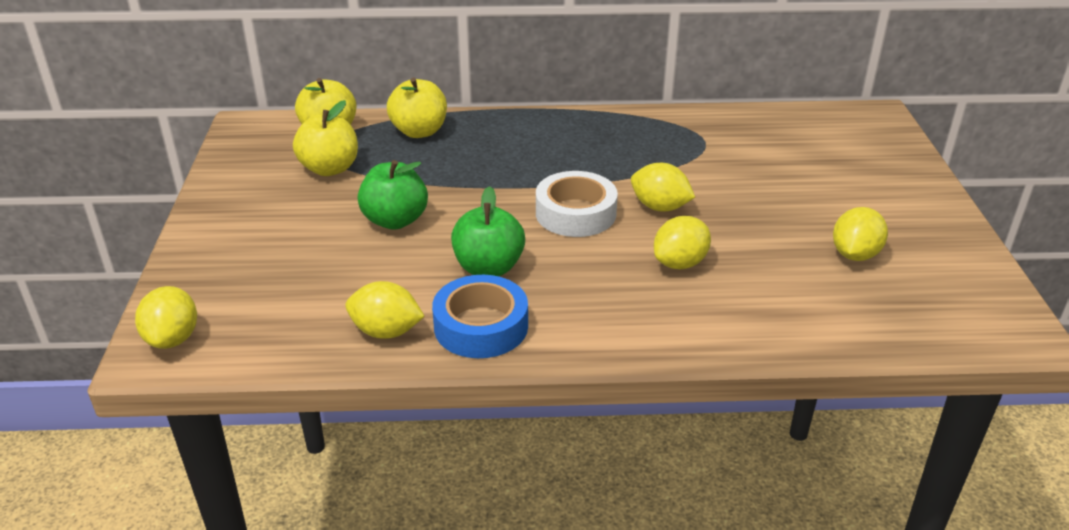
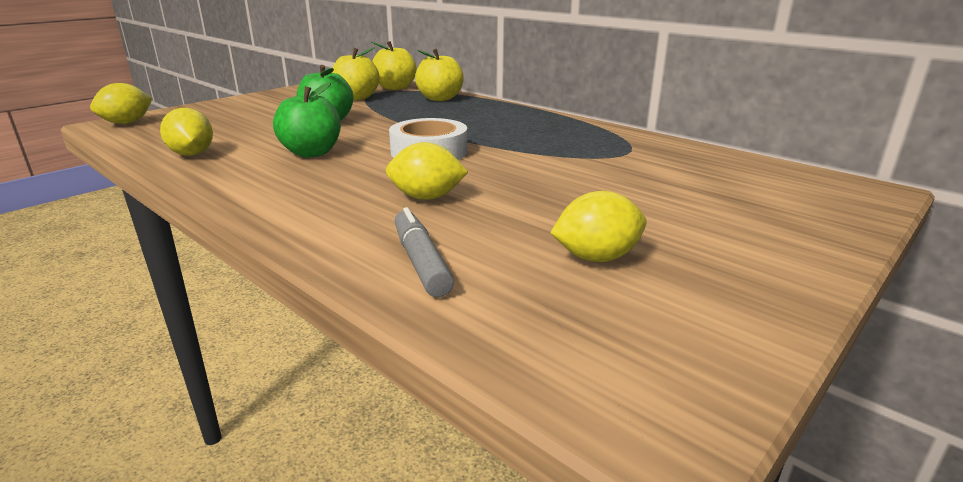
camera: 45 degrees right, 10 degrees down
blue tape [432,275,528,358] -> none
yellow lemon [631,163,695,212] -> none
none -> grey marker [395,207,454,297]

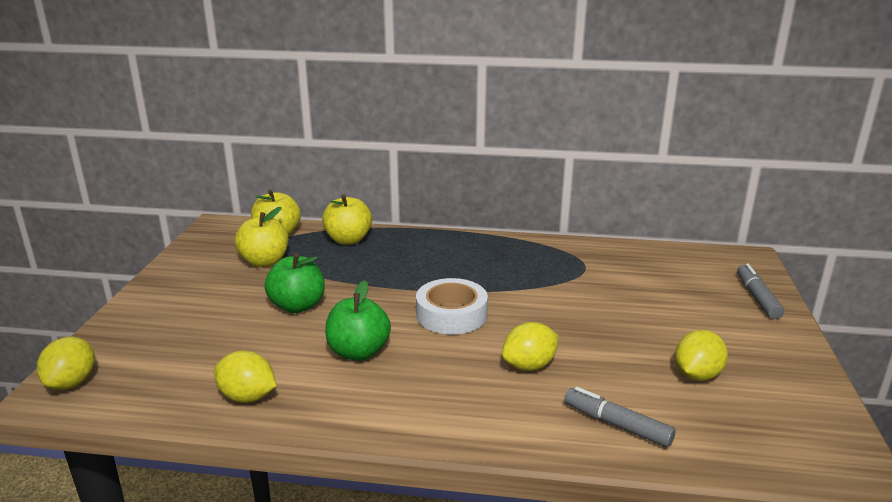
camera: 35 degrees left, 0 degrees up
none -> grey marker [737,263,784,319]

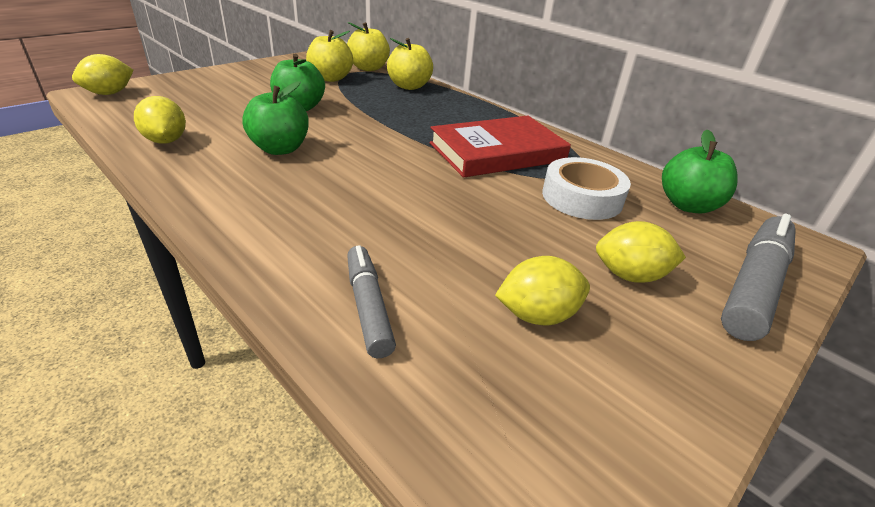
camera: 35 degrees right, 10 degrees up
white tape [416,278,488,335] -> white tape moved to [542,157,631,220]
yellow lemon [502,322,558,371] -> yellow lemon moved to [596,221,686,283]
grey marker [737,263,784,319] -> grey marker [721,214,796,341], size x1.60
none -> red book [430,116,571,178]
none -> green apple [662,130,738,213]

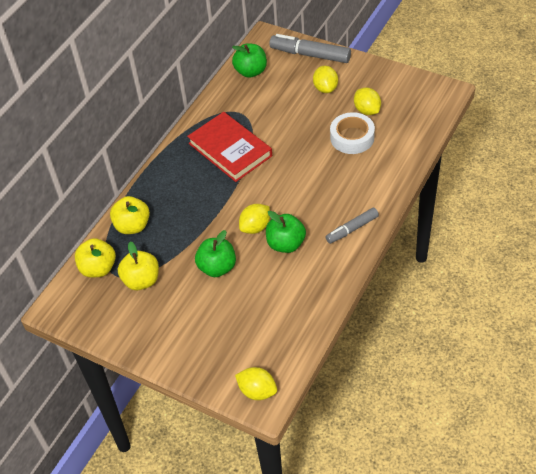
camera: 100 degrees left, 15 degrees up
yellow lemon [134,96,186,144] -> yellow lemon moved to [239,204,270,234]
grey marker [347,245,396,358] -> grey marker moved to [326,207,379,244]
white tape [542,157,631,220] -> white tape moved to [330,112,375,154]

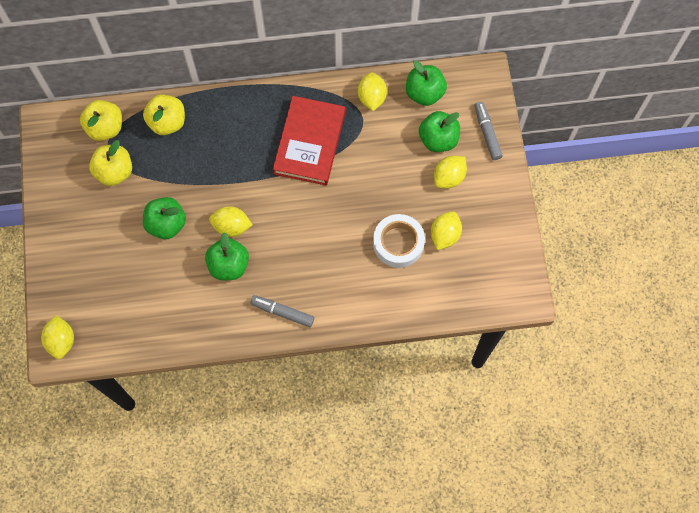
camera: 50 degrees right, 20 degrees up
grey marker [269,34,351,63] -> grey marker [474,102,503,160], size x0.62
none -> yellow lemon [358,72,387,111]
none -> green apple [419,111,460,152]

